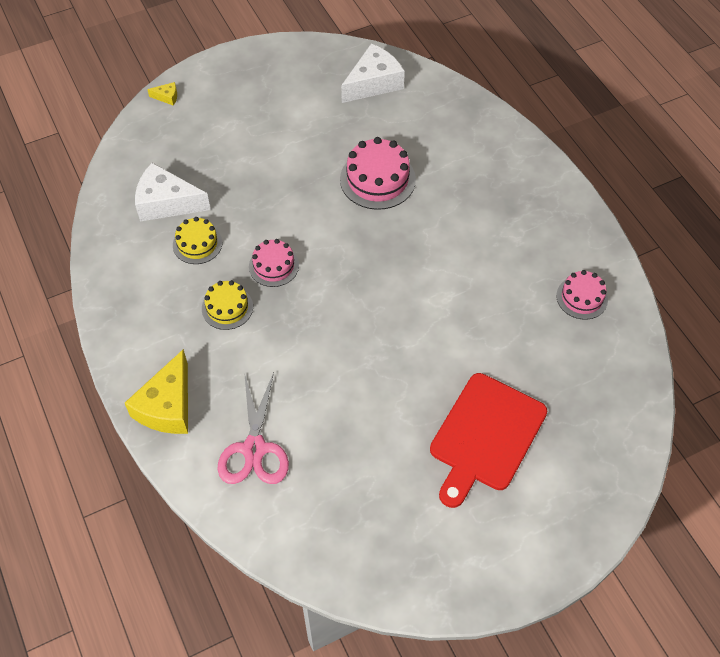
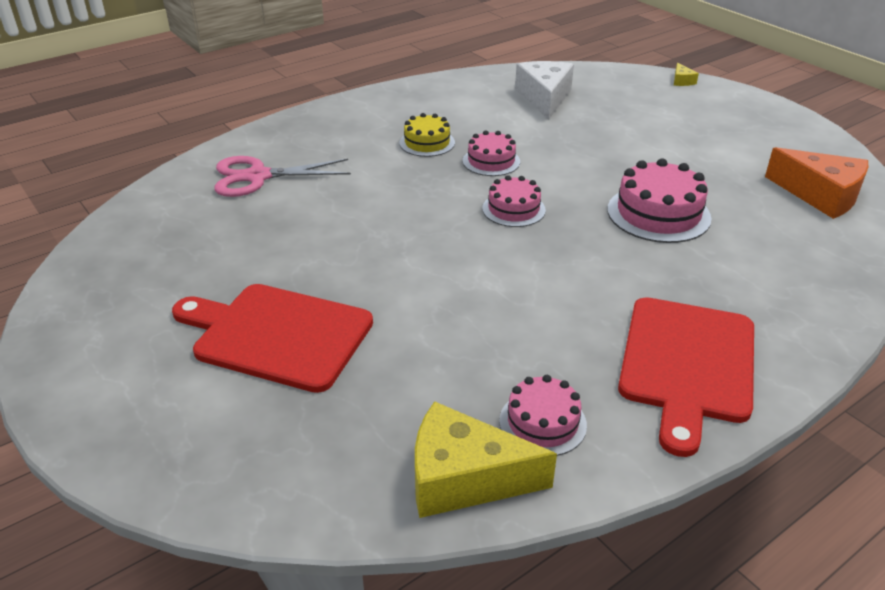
camera: 80 degrees right, 20 degrees down
yellow cheese [125,349,188,434] -> yellow cheese moved to [415,401,557,518]
yellow cake [173,217,222,264] -> none
white cheese [341,43,405,103] -> orange cheese [765,147,868,219]
none -> pink cake [482,175,546,227]
none -> red cutting board [618,297,754,457]

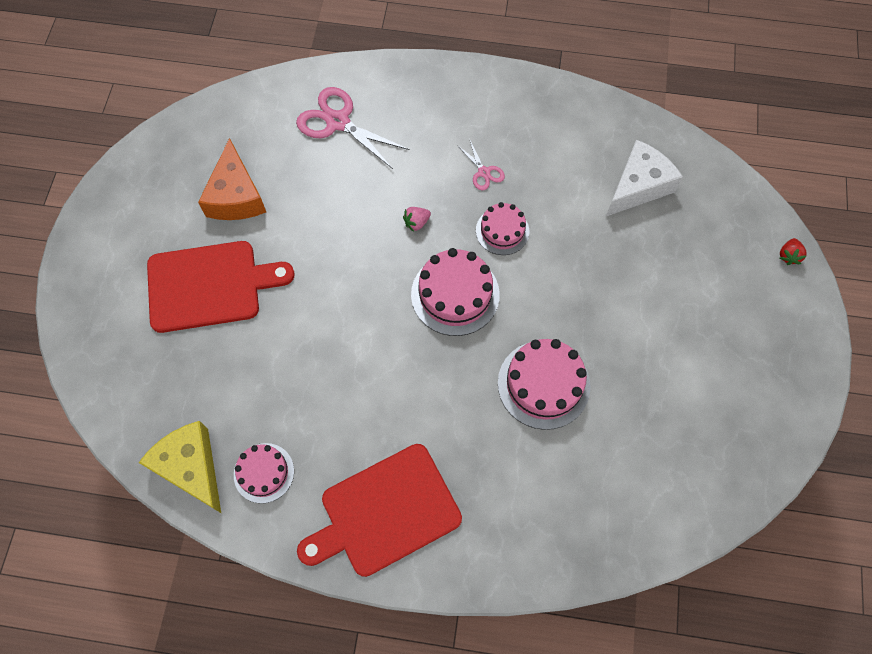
camera: 45 degrees right, 30 degrees up
red cutting board [172,284,373,393] -> red cutting board turned 105 degrees clockwise [147,241,295,333]
yellow cake [400,113,455,157] -> pink scissors [457,140,505,190]
pink cake [482,175,546,227] -> pink cake [411,248,500,336], size x1.60
yellow cheese [674,63,699,86] -> red strawberry [780,238,807,265]
orange cheese [765,147,868,219] -> orange cheese moved to [198,138,266,220]
none -> pink strawberry [403,207,431,232]

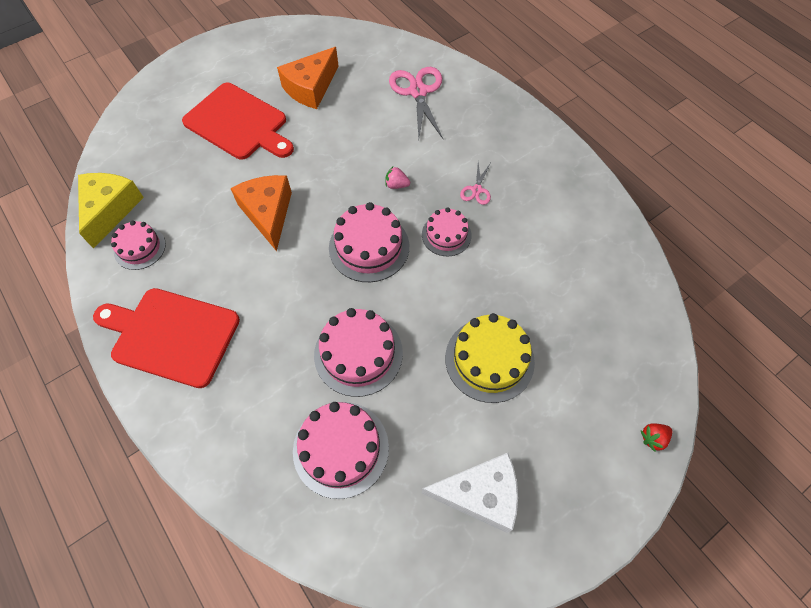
camera: 45 degrees right, 5 degrees down
white cheese [606,140,683,216] -> white cheese moved to [422,453,518,533]
none -> orange cheese [230,175,292,251]
none -> pink cake [293,402,389,499]
none -> yellow cake [445,313,535,403]

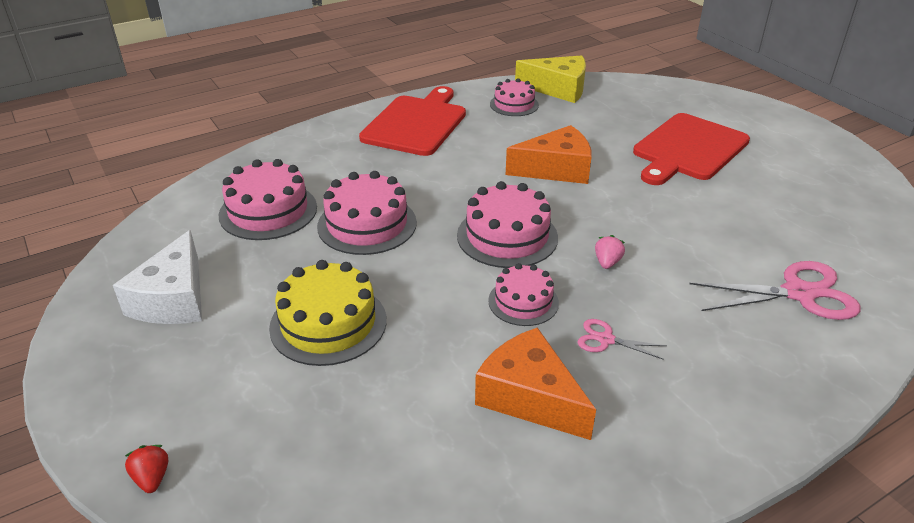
camera: 95 degrees right, 25 degrees down
orange cheese [277,47,339,109] -> orange cheese moved to [475,327,596,440]

